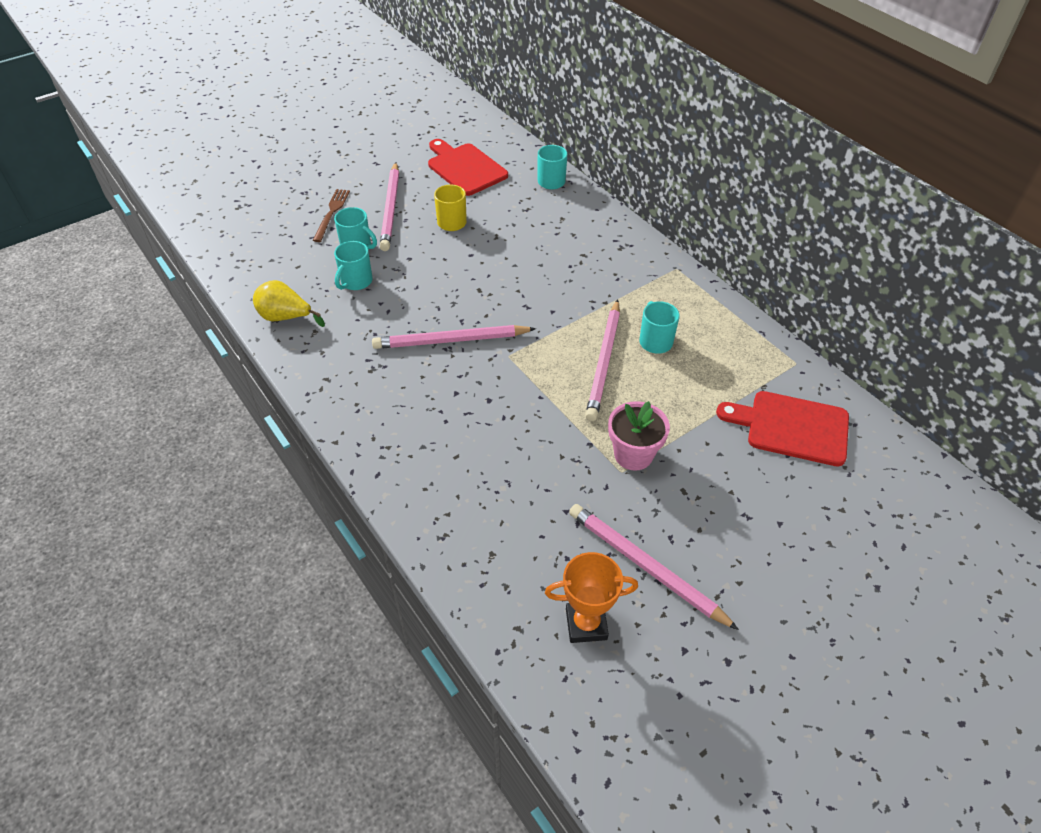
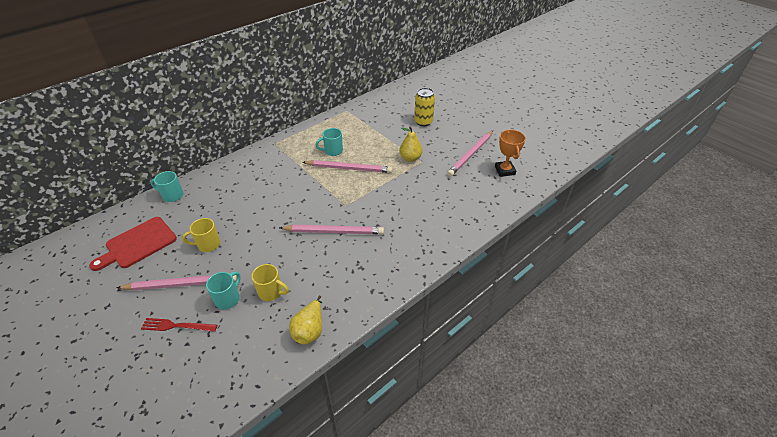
camera: 95 degrees left, 5 degrees down
brown fork [313,189,350,242] -> red fork [141,318,217,332]
turquoise mug [334,241,373,290] -> yellow mug [251,264,289,301]
pink pencil [372,325,536,349] -> pink pencil turned 75 degrees counterclockwise [279,225,384,234]
pink flower pot [608,401,670,471] -> yellow pear [399,126,422,162]
red cutting board [716,391,849,467] -> none
none -> yellow can [414,88,435,126]

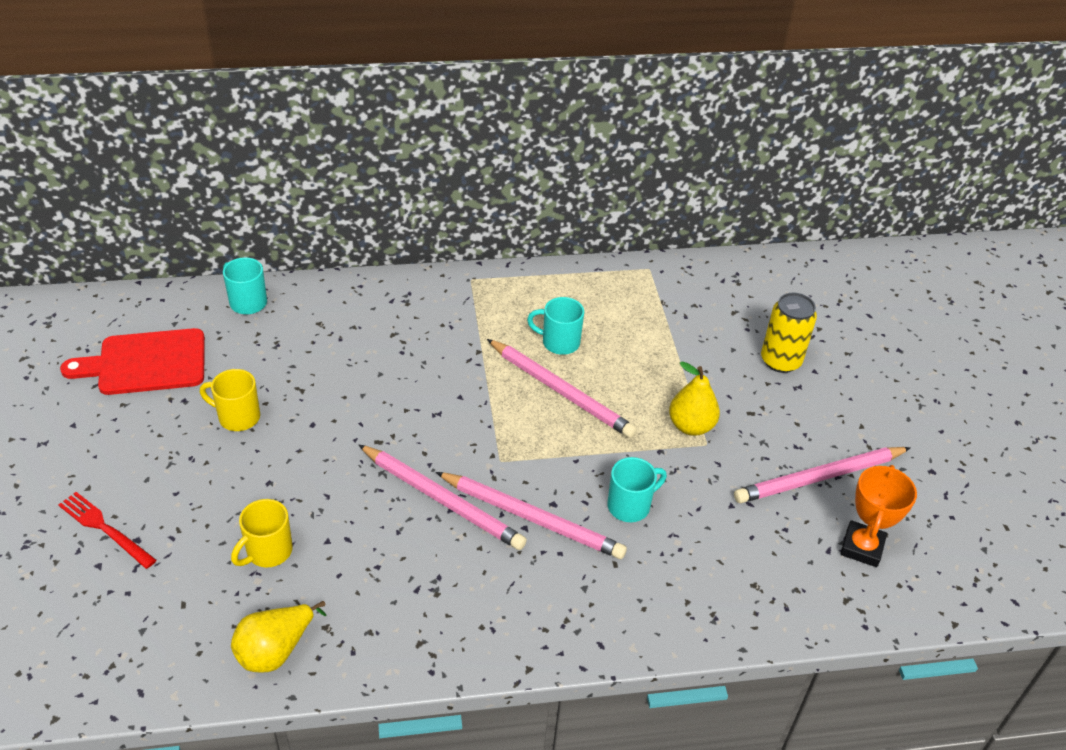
camera: 30 degrees right, 0 degrees up
pink pencil [116,275,237,291] -> pink pencil moved to [436,472,627,559]
turquoise mug [206,271,241,310] -> turquoise mug moved to [608,457,667,522]
yellow mug [251,264,289,301] -> yellow mug turned 75 degrees clockwise [231,499,293,567]

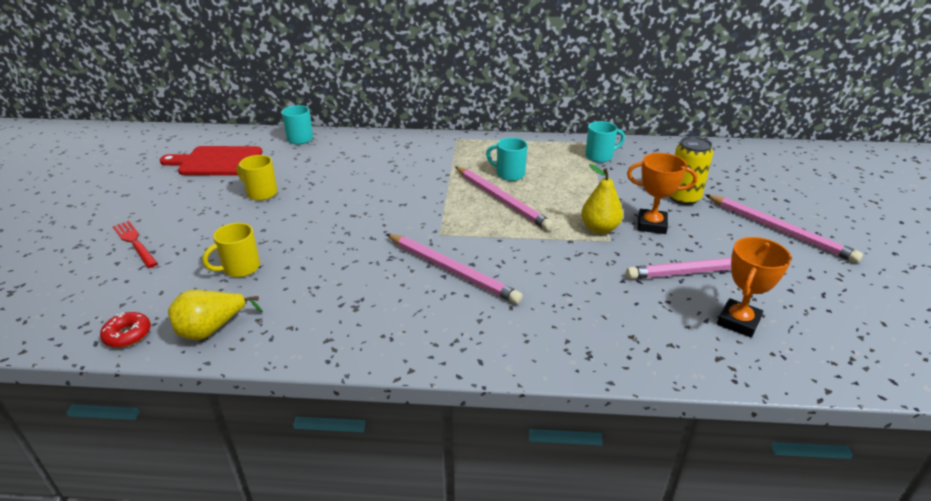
camera: 15 degrees right, 10 degrees down
pink pencil [358,444,527,550] -> pink pencil moved to [705,194,863,263]
turquoise mug [608,457,667,522] -> turquoise mug moved to [585,121,625,163]
none -> red donut [100,312,151,348]
none -> orange trophy [627,153,697,234]

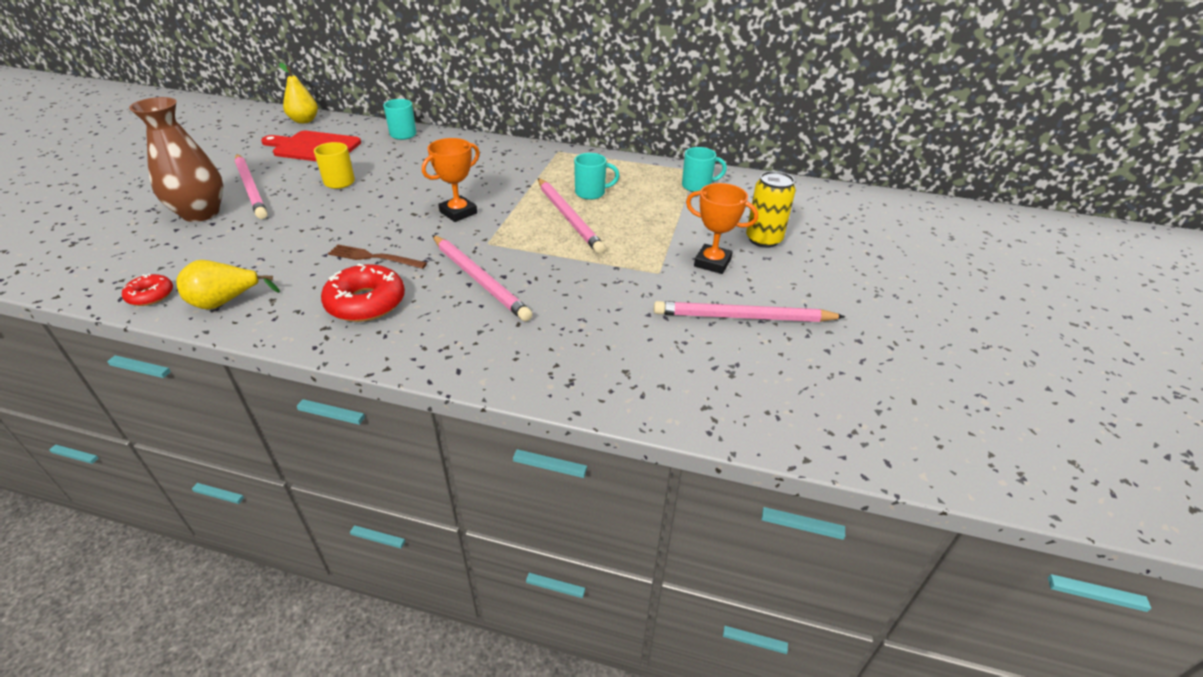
camera: 10 degrees right, 5 degrees up
red fork [113,221,158,268] -> brown vase [129,97,223,222]
yellow mug [202,223,260,277] -> none
turquoise mug [486,138,528,181] -> turquoise mug turned 135 degrees clockwise [574,153,620,200]
yellow pear [581,164,623,234] -> yellow pear moved to [279,63,318,124]
pink pencil [705,194,863,263] -> pink pencil moved to [235,154,268,219]
orange trophy [717,237,791,338] -> orange trophy moved to [422,138,480,222]
none -> red donut [321,263,405,322]
none -> brown fork [328,245,427,269]

